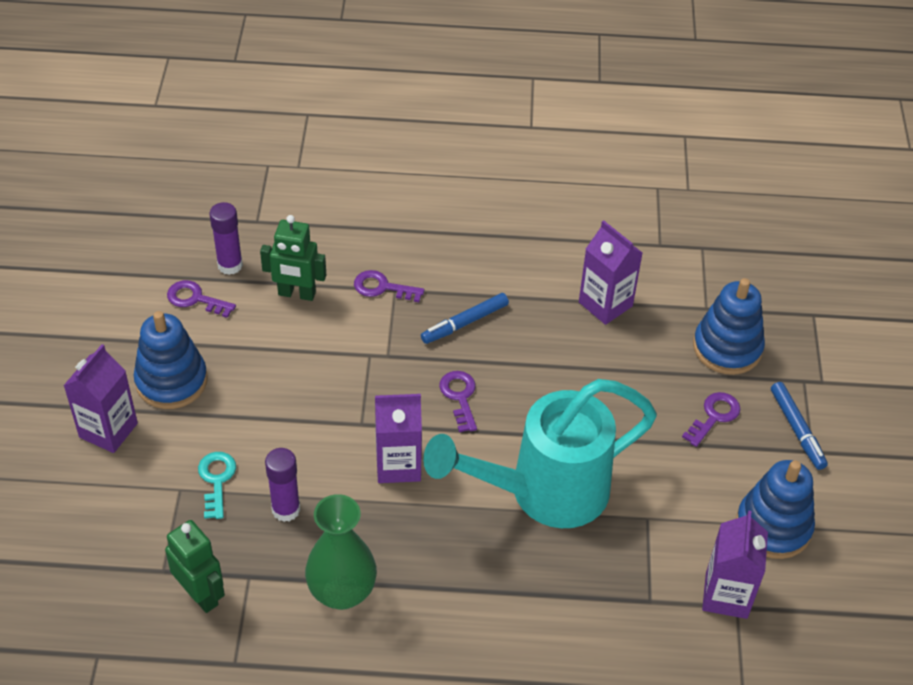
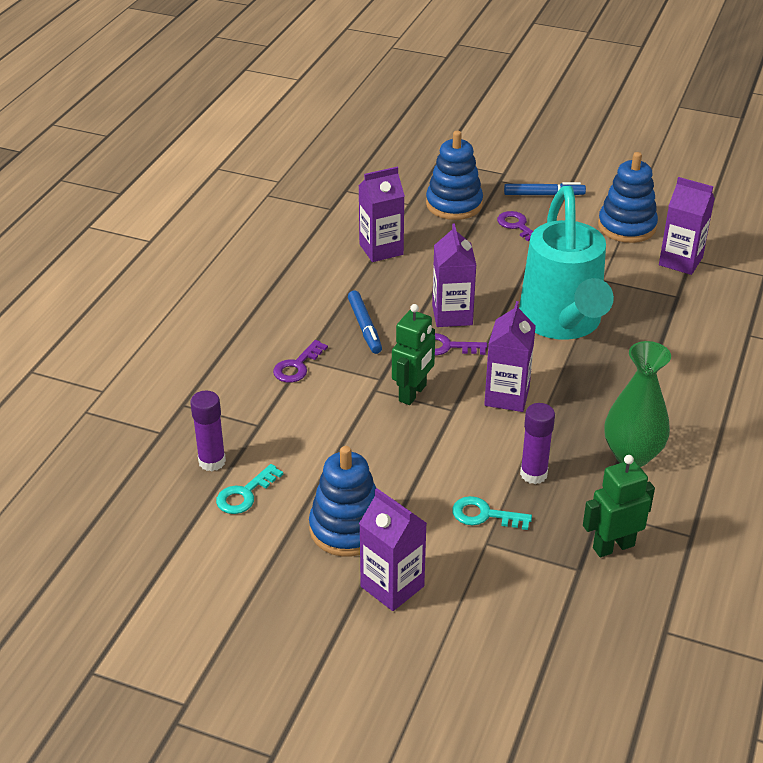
camera: 70 degrees left, 10 degrees down
purple key [167,280,236,318] -> turquoise key [216,464,283,514]
green robot [260,215,326,301] -> green robot moved to [392,304,435,405]
none -> purple carton [432,223,476,327]

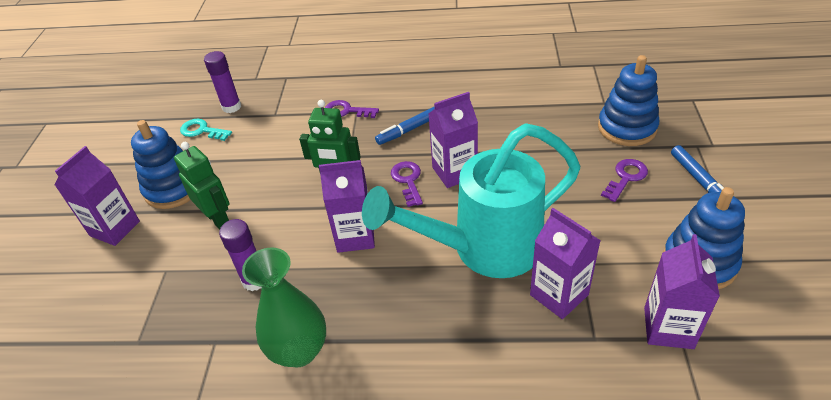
camera: 75 degrees right, 5 degrees up
purple carton [359,167,405,262] -> purple carton moved to [530,208,601,319]
turquoise key [452,496,532,530] -> none
green robot [583,455,655,557] -> green robot moved to [174,142,229,230]

